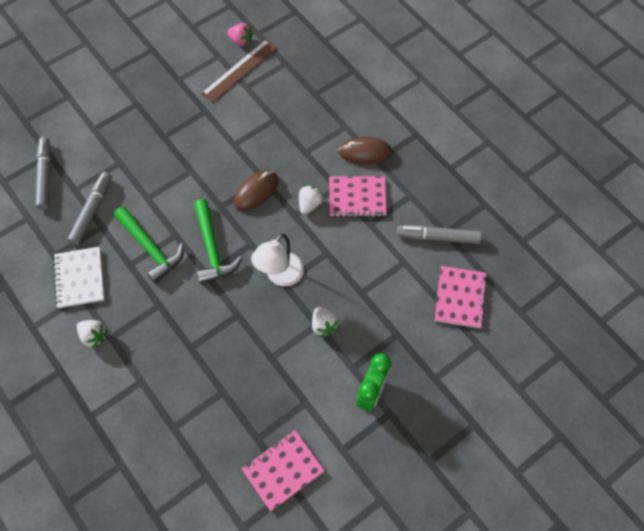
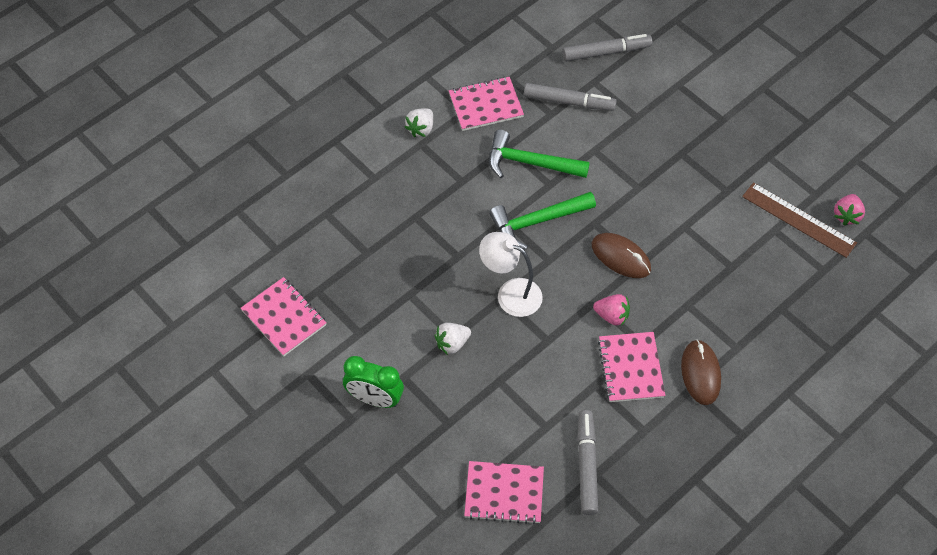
camera: 85 degrees right, 5 degrees down
white notebook [53,247,104,308] -> pink notebook [449,77,524,131]
green hammer [114,206,184,283] -> green hammer turned 60 degrees clockwise [489,130,590,178]
white strawberry [299,185,324,215] -> pink strawberry [593,294,630,326]

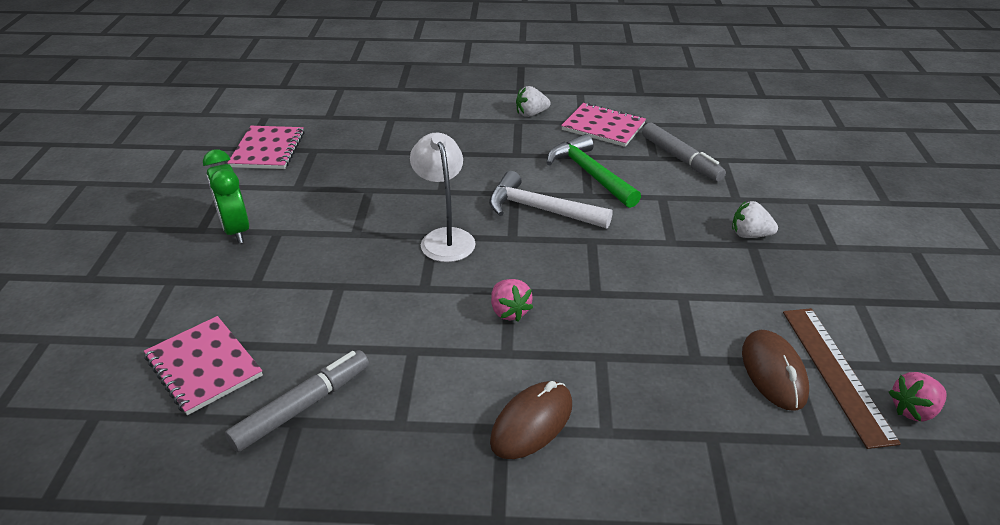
camera: 45 degrees right, 20 degrees down
white strawberry [434,323,471,355] -> white strawberry moved to [732,201,778,238]
green hammer [489,192,596,250] -> white hammer [489,171,613,229]
grey marker [562,34,652,61] -> none
brown mouse [592,233,651,278] -> brown mouse moved to [742,330,809,411]
pink notebook [598,332,665,402] -> none

